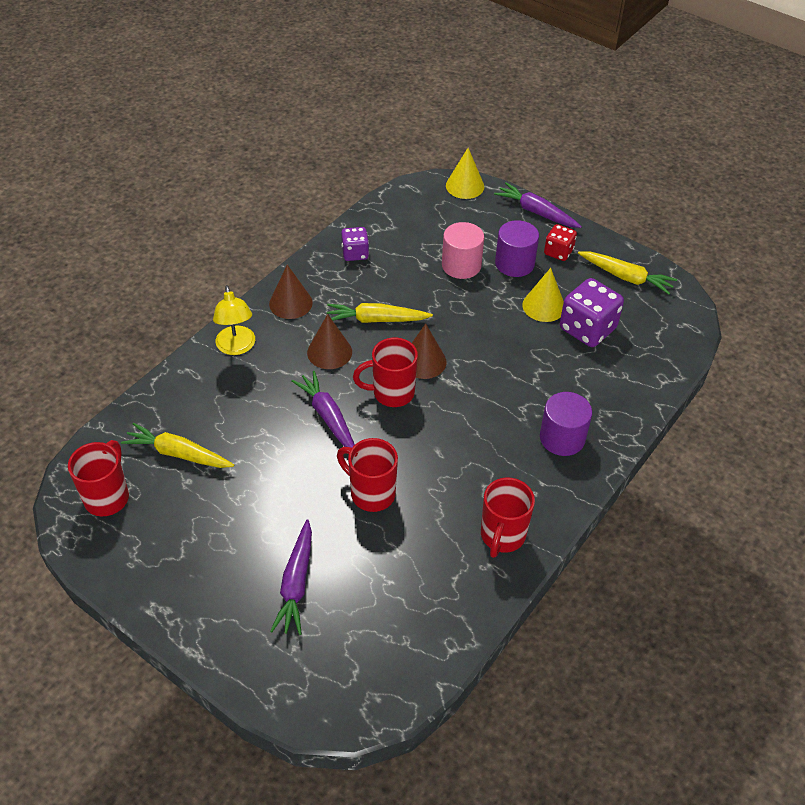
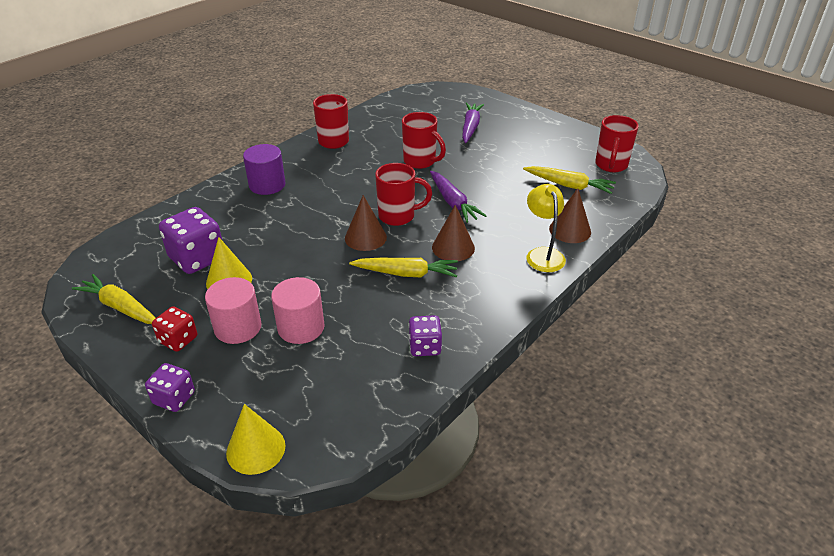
camera: 175 degrees left, 10 degrees down
brown cone [269,265,313,319] -> brown cone moved to [549,188,591,243]
purple carrot [494,182,582,228] -> purple dice [145,363,195,412]
purple cylinder [495,220,539,277] -> pink cylinder [205,277,262,344]

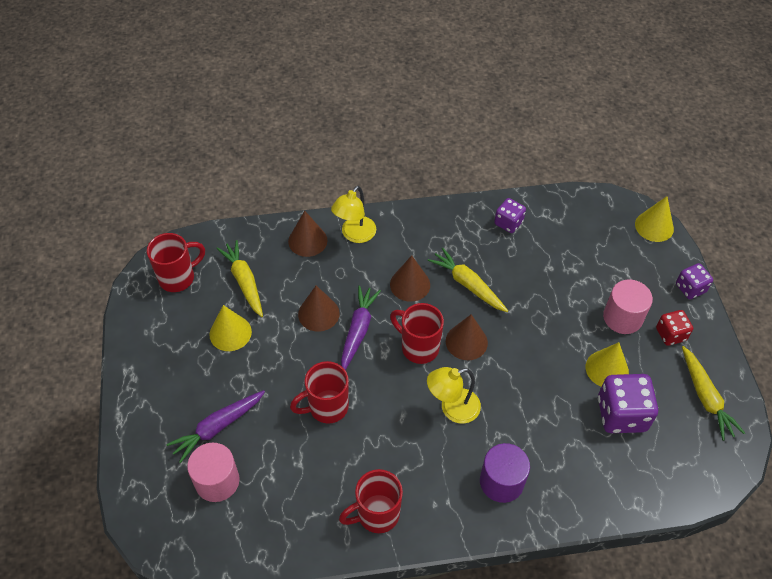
camera: 140 degrees left, 15 degrees up
pink cylinder [271,277,325,344] -> pink cylinder moved to [187,443,240,502]
red mug [402,112,446,169] -> red mug turned 105 degrees counterclockwise [290,361,349,423]
none -> yellow cone [209,305,252,351]
none -> brown cone [298,285,340,332]
none -> yellow lamp [427,367,481,424]

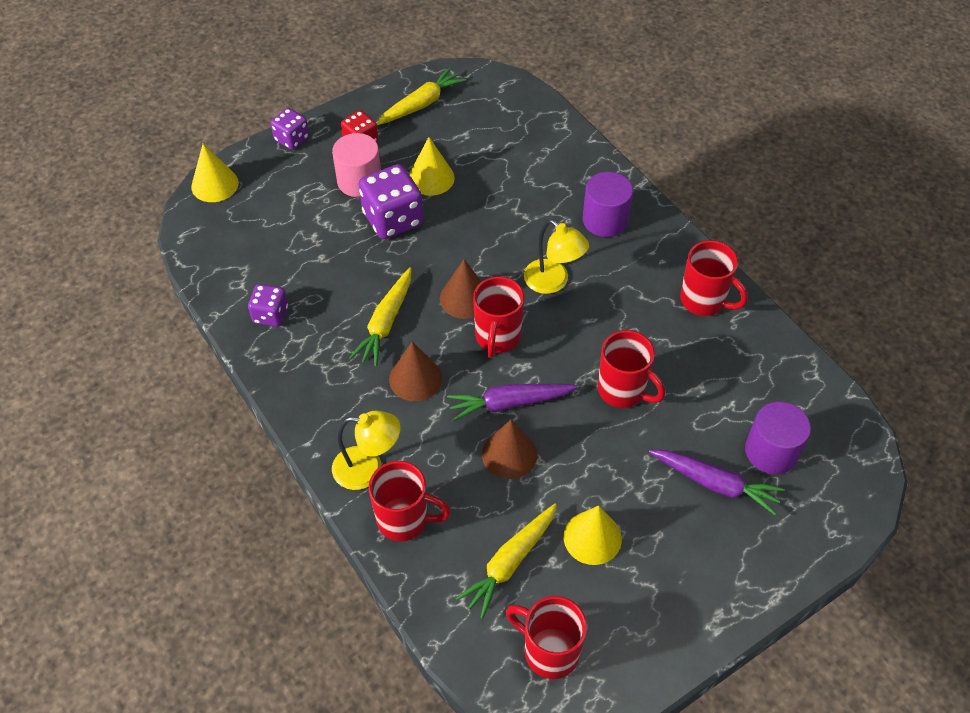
camera: 115 degrees left, 0 degrees up
pink cylinder [187,443,240,502] -> purple cylinder [745,402,811,474]
brown cone [288,211,327,257] -> red mug [369,461,451,541]
purple dice [598,374,658,433] -> purple dice moved to [359,164,423,239]

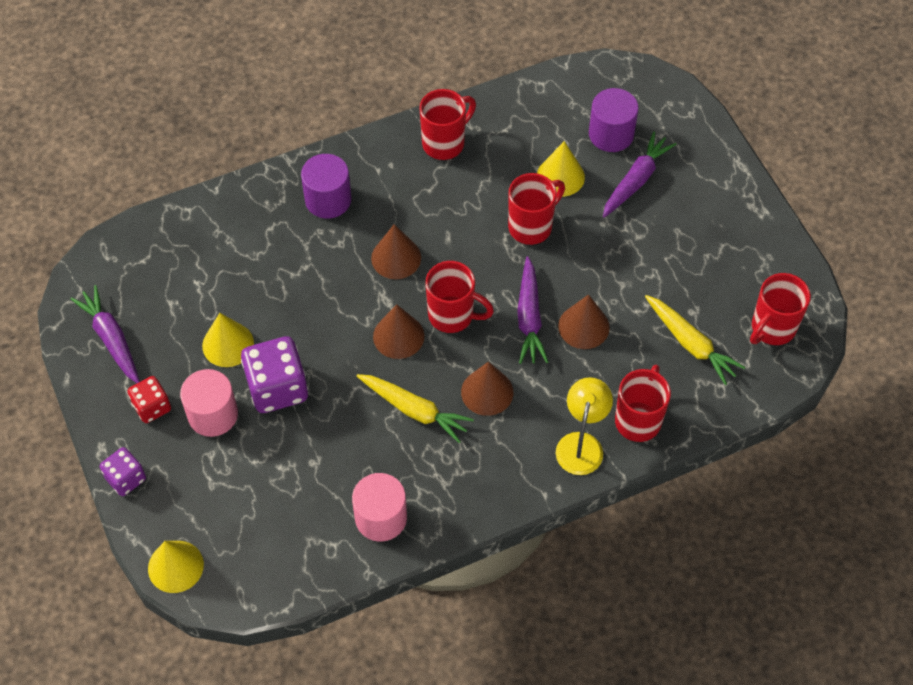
camera: 80 degrees left, 5 degrees up
purple dice [248,284,288,327] -> pink cylinder [352,473,407,542]
yellow carrot [376,67,466,125] -> purple carrot [71,285,140,383]
yellow lamp [524,219,589,294] -> brown cone [371,224,421,279]
yellow cone [564,506,622,565] -> yellow cone moved to [537,141,585,197]

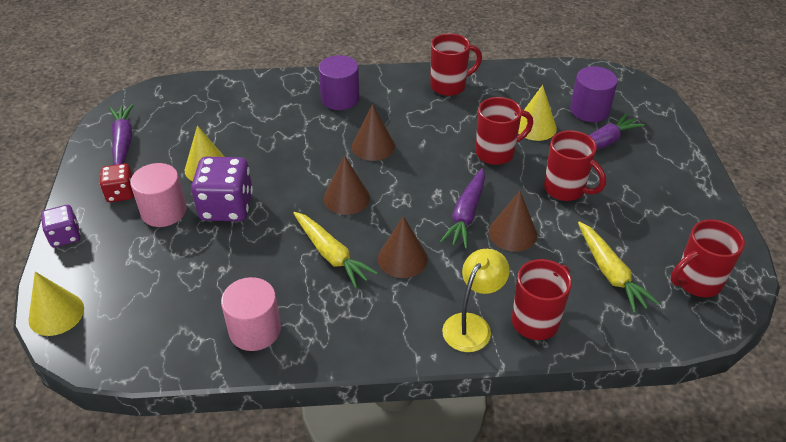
camera: 20 degrees right, 15 degrees down
red mug [425,261,494,333] -> red mug moved to [544,130,606,201]

